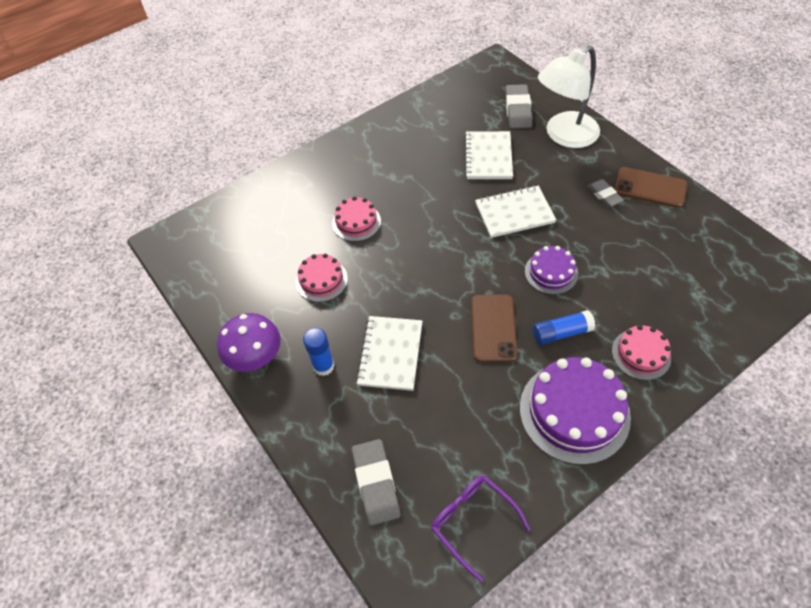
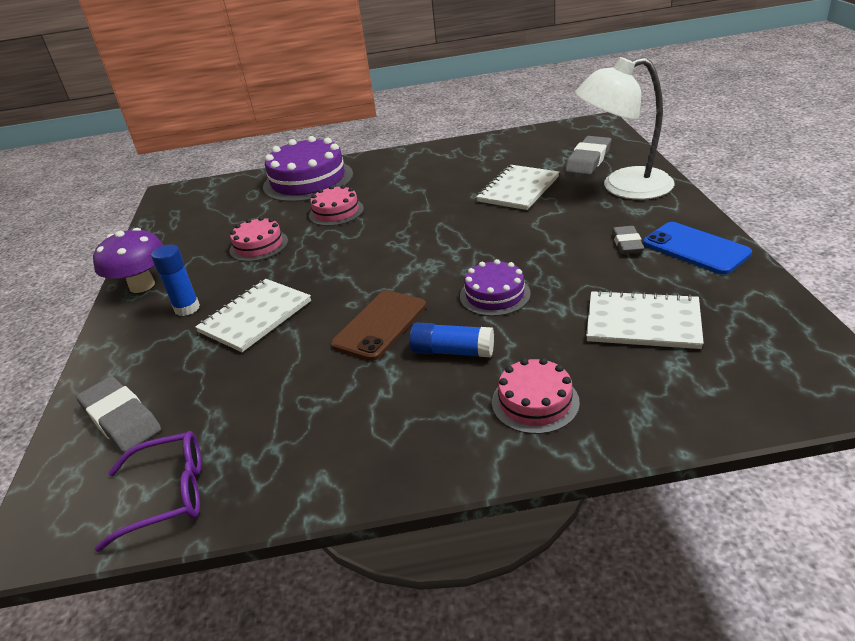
camera: 30 degrees right, 20 degrees down
grey eraser [352,439,400,526] -> grey eraser turned 60 degrees counterclockwise [76,376,161,453]
purple glasses [431,475,531,582] -> purple glasses turned 90 degrees clockwise [95,431,201,552]
white notebook [475,186,556,238] -> white notebook moved to [586,290,704,349]
purple cake [520,357,631,465] -> purple cake moved to [263,136,353,202]
brown phone [614,167,687,208] -> blue phone [643,222,752,275]

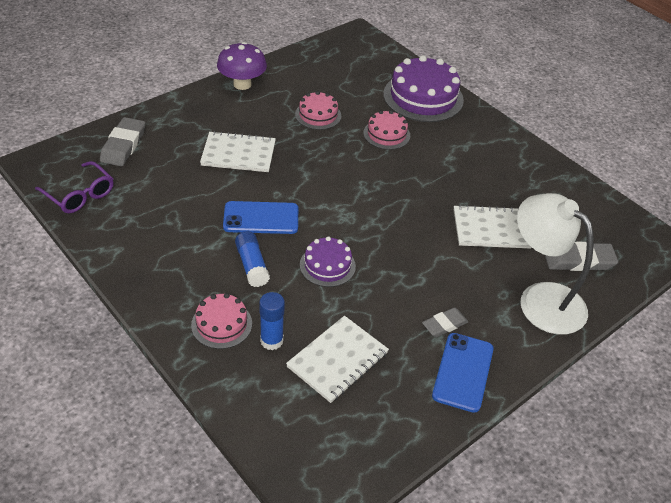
camera: 50 degrees right, 10 degrees up
blue glue stick [151,245,200,316] -> blue glue stick moved to [259,292,285,350]
brown phone [331,290,426,361] -> blue phone [223,201,298,234]
white notebook [586,290,704,349] -> white notebook turned 60 degrees clockwise [286,316,389,403]

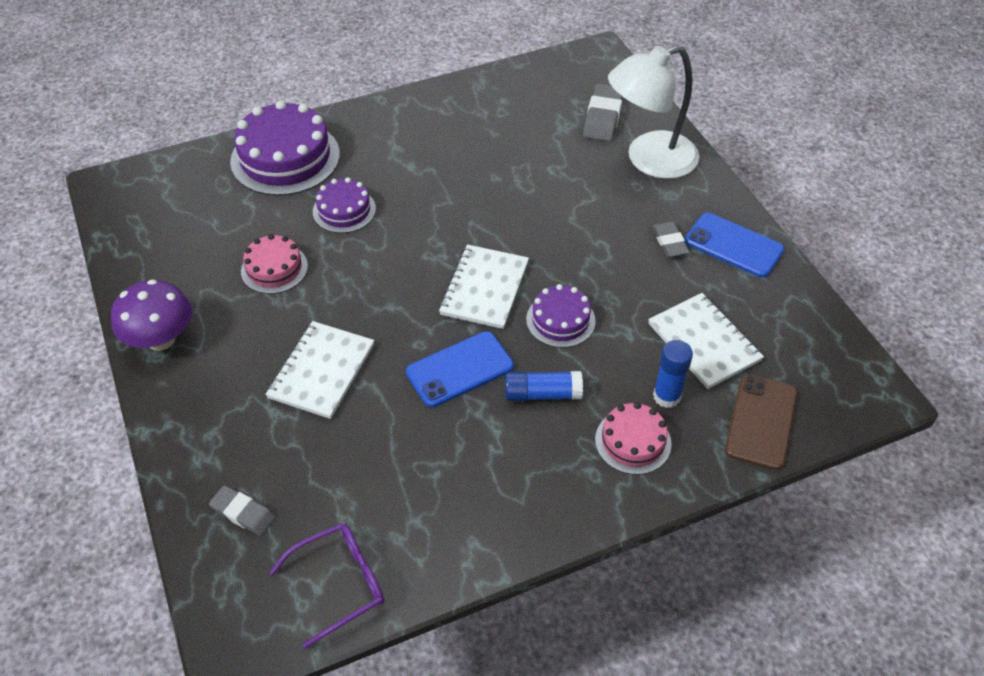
camera: 70 degrees left, 5 degrees up
grey eraser [100,117,145,166] -> grey eraser [209,485,275,536], size x0.64
blue phone [223,201,298,234] -> blue phone turned 45 degrees clockwise [406,331,514,407]
pink cake [363,110,410,150] -> purple cake [313,178,376,233]
white notebook [454,205,532,248] -> white notebook moved to [439,244,529,329]
none -> brown phone [725,374,797,470]

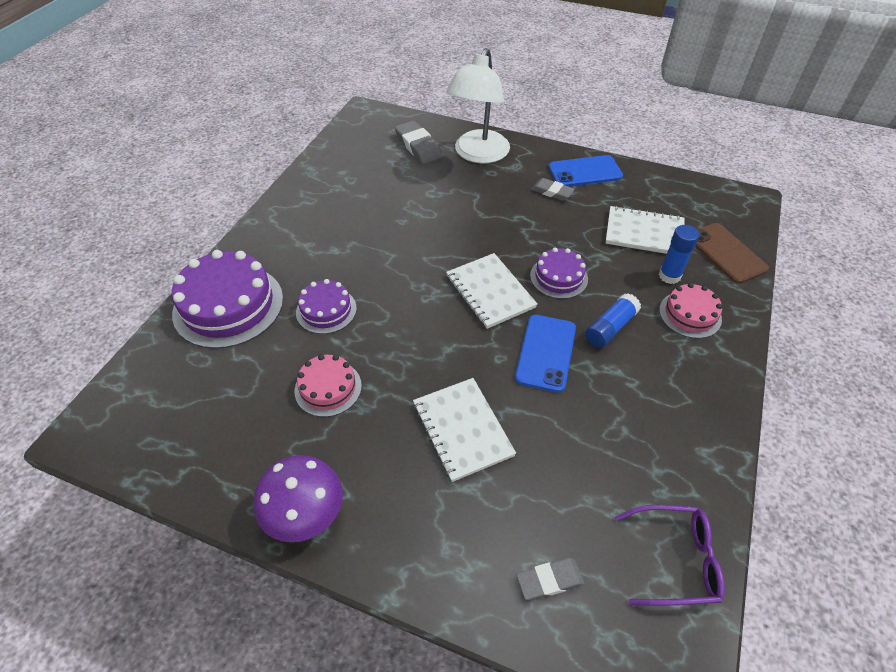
camera: 45 degrees left, 0 degrees up
purple glasses [269,523,384,649] -> purple glasses turned 75 degrees clockwise [615,505,725,606]

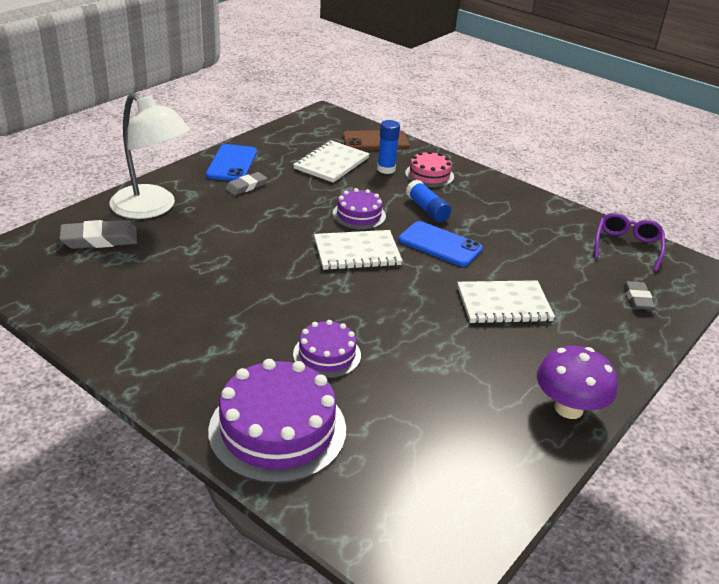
camera: 75 degrees left, 15 degrees down
pink cake [295,354,362,417] -> none

